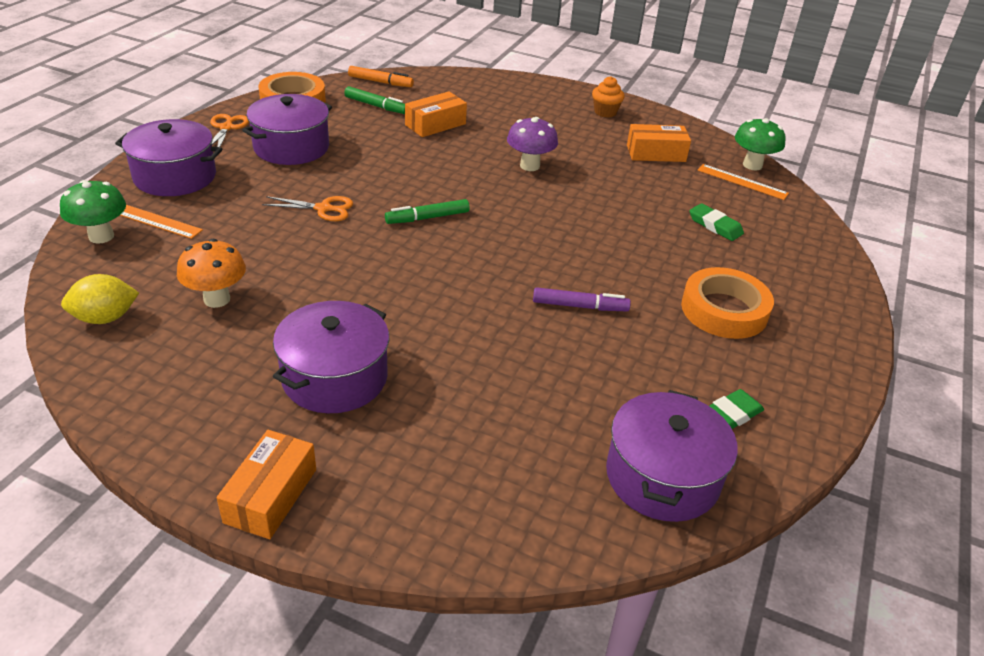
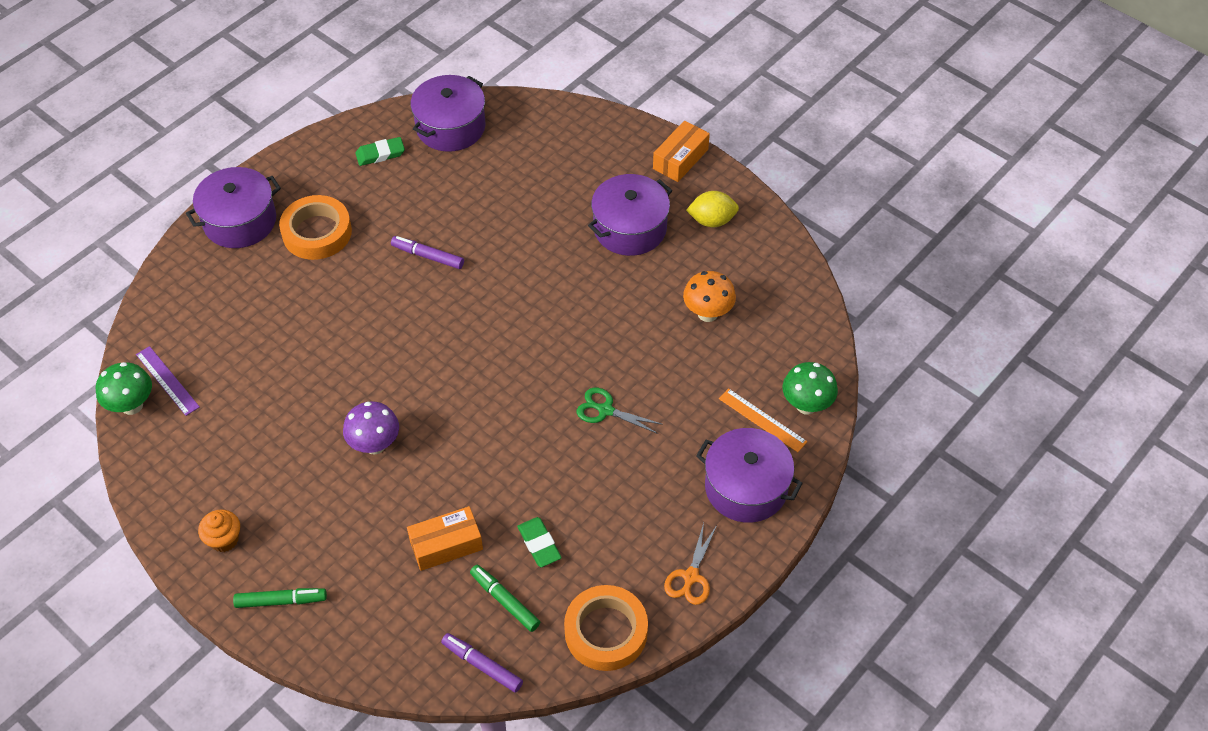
camera: 160 degrees left, 15 degrees up
yellow lemon [61,274,139,324] -> yellow lemon moved to [686,191,739,227]
purple pot [242,94,332,165] -> purple pot moved to [186,167,281,248]
orange scissors [262,196,353,221] -> green scissors [577,388,662,434]
orange marker [348,66,414,87] -> purple marker [441,633,523,693]
green marker [385,199,470,224] -> green marker moved to [233,588,327,608]
orange box [627,124,691,162] -> none
green eraser [689,203,744,241] -> green eraser moved to [517,517,562,567]
orange ruler [698,164,789,200] -> purple ruler [136,346,200,416]

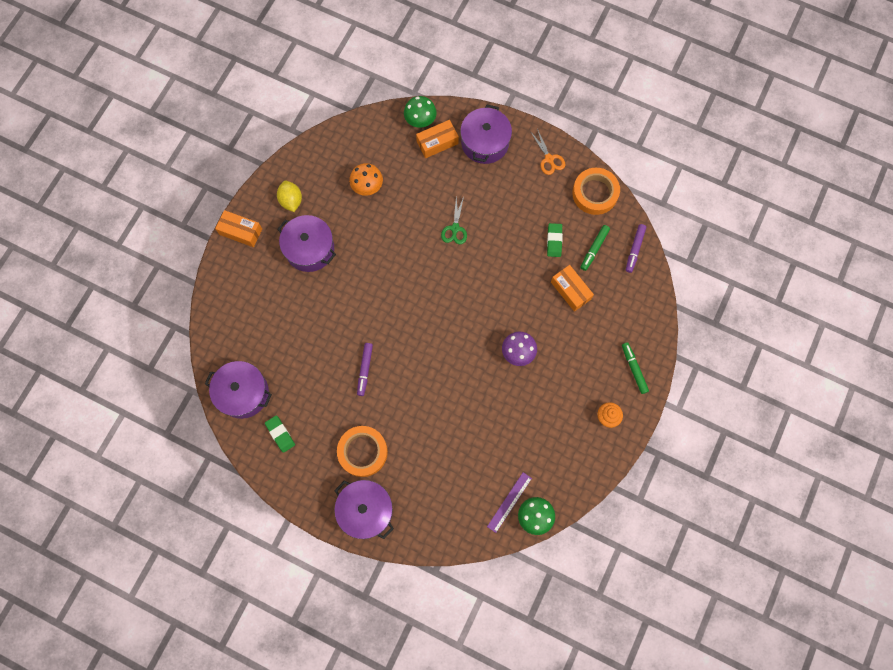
camera: 105 degrees left, 20 degrees up
green eraser [517,517,562,567] -> green eraser turned 45 degrees counterclockwise [547,223,563,257]
orange scissors [664,523,717,605] -> orange scissors turned 60 degrees clockwise [530,129,565,175]
orange ruler [719,388,807,452] -> orange box [416,120,459,158]

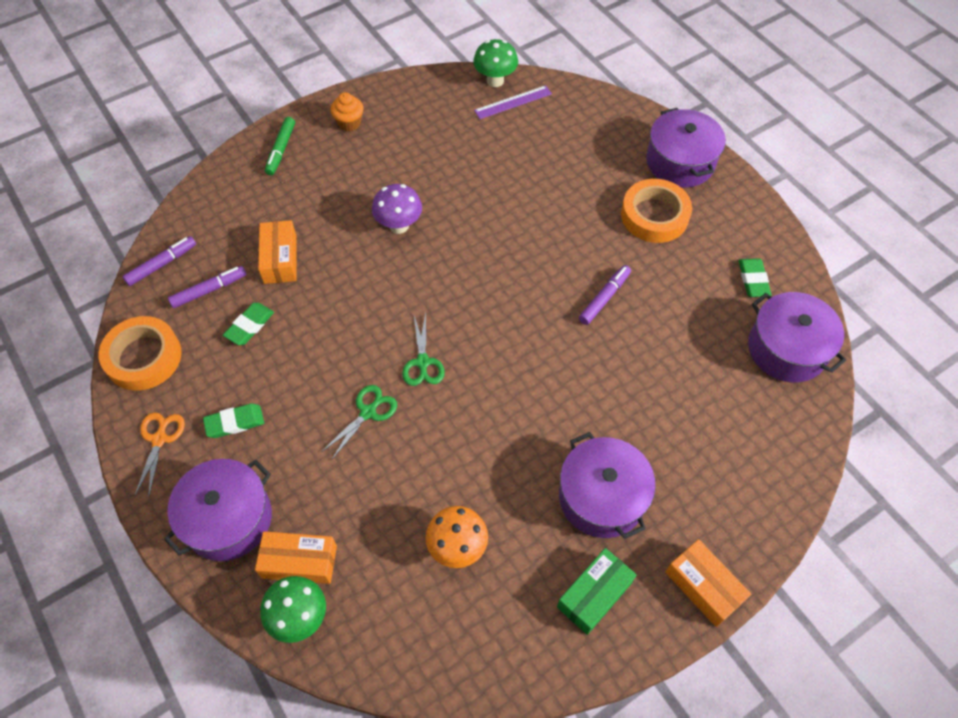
camera: 150 degrees left, 15 degrees down
yellow lemon [277,181,302,212] -> green box [557,548,636,635]
green marker [581,225,610,271] -> purple marker [168,266,246,308]
none -> green eraser [203,403,264,438]
none -> green scissors [402,313,445,386]

